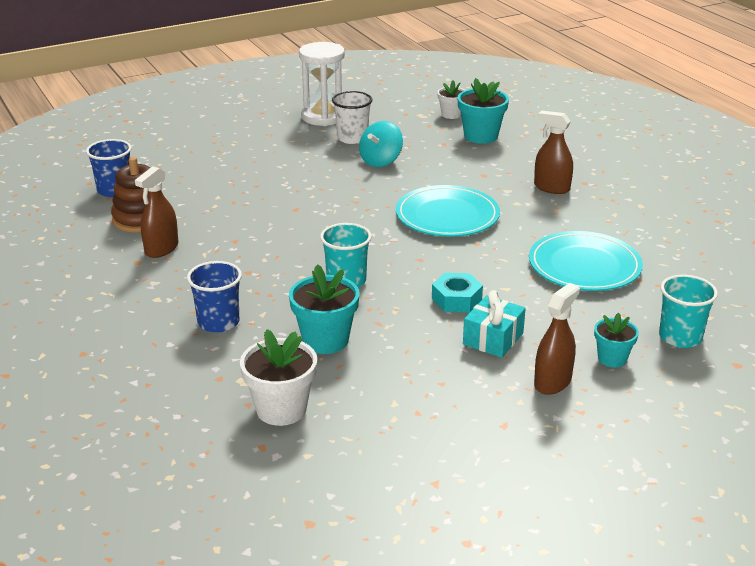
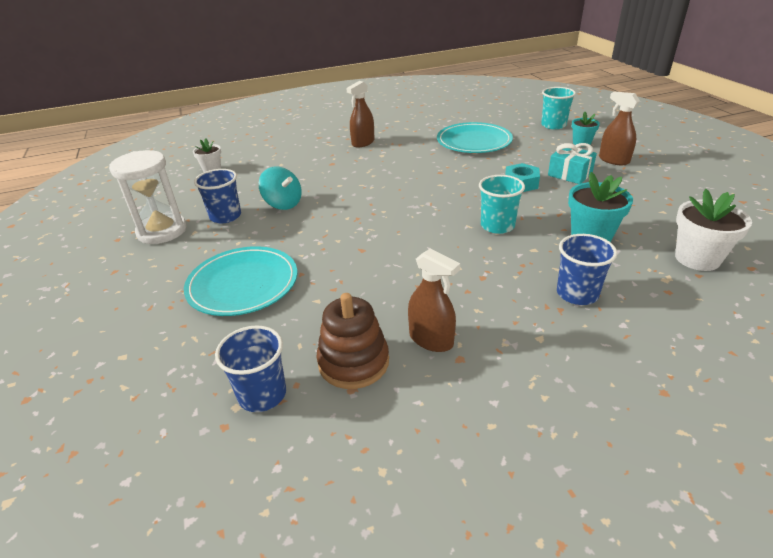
camera: 80 degrees left, 5 degrees up
white cup [332,91,372,144] -> blue cup [194,169,241,223]
turquoise plate [396,185,500,237] -> turquoise plate moved to [184,246,297,316]
turquoise flower pot [458,78,509,144] -> none

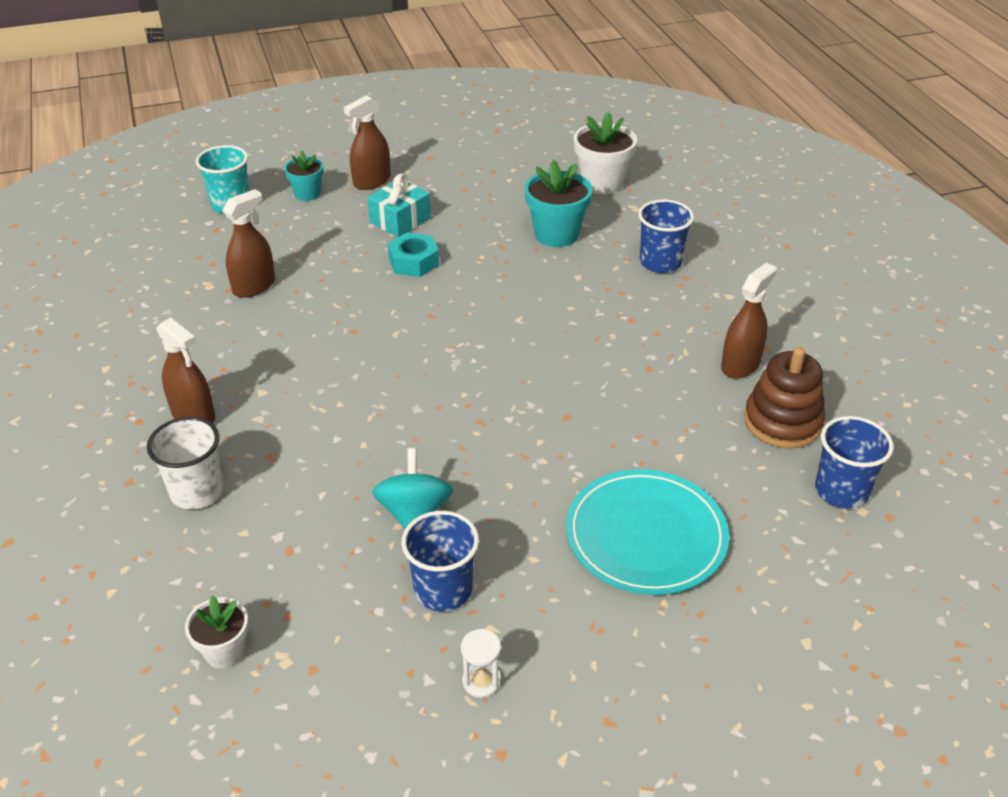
camera: 90 degrees left, 5 degrees up
white hourglass [109,150,186,244] -> white hourglass [461,629,501,698], size x0.42
turquoise spinning top [259,166,302,210] -> turquoise spinning top turned 45 degrees counterclockwise [372,448,453,529]
turquoise plate [437,122,513,153] -> brown spray bottle [222,189,275,298]
turquoise cup [479,175,525,234] -> none
none -> white cup [147,417,224,509]

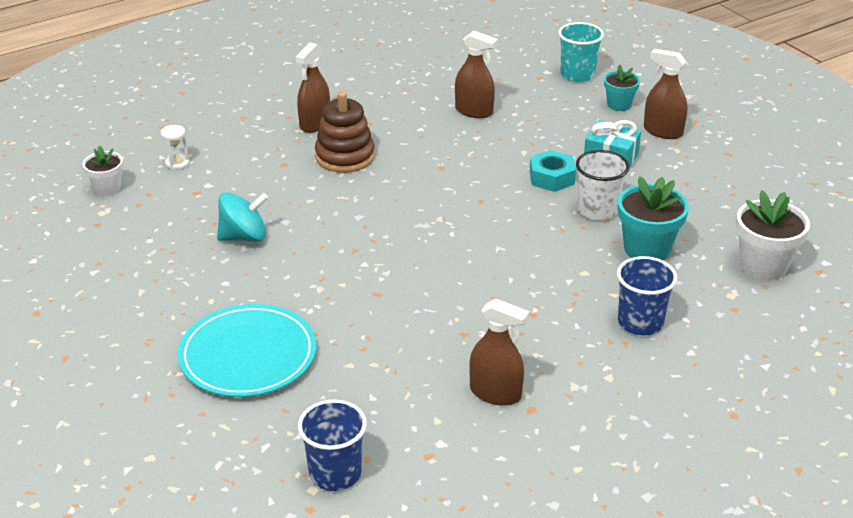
camera: 75 degrees right, 5 degrees down
white cup [147,417,224,509] -> white cup moved to [576,150,630,220]
blue cup [401,511,479,612] -> none
white hourglass [461,629,501,698] -> white hourglass moved to [160,125,190,170]
brown stacking toy [744,347,825,449] -> brown stacking toy moved to [315,92,375,173]

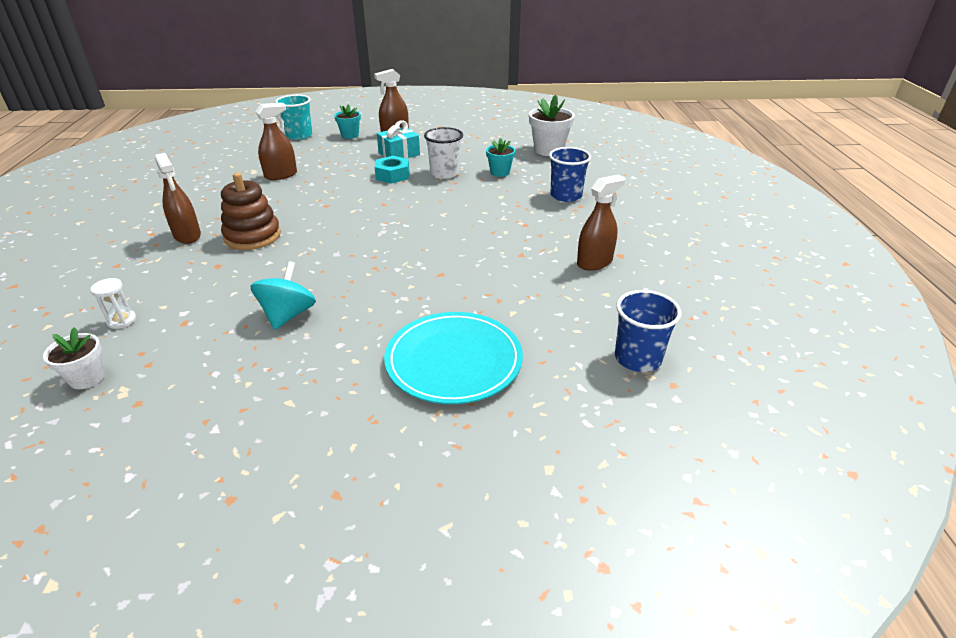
camera: 60 degrees left, 0 degrees up
turquoise flower pot [618,176,689,261] -> turquoise flower pot [486,138,515,177], size x0.61

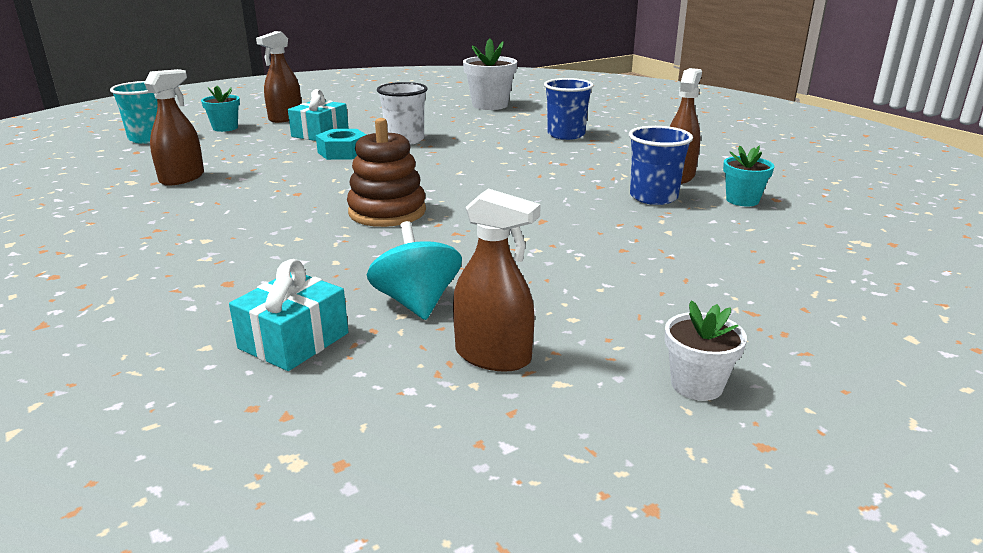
camera: 30 degrees left, 10 degrees down
white flower pot [43,327,105,389] -> white flower pot moved to [665,300,747,401]
white hourglass [90,278,136,329] -> none
brown spray bottle [155,153,201,244] -> brown spray bottle moved to [453,188,541,372]
brown stacking toy [221,173,281,250] -> brown stacking toy moved to [347,118,426,227]
turquoise plate [384,312,523,404] -> none
turquoise flower pot [486,138,515,177] -> turquoise flower pot moved to [723,146,774,206]
blue cup [615,290,681,372] -> blue cup moved to [629,126,693,205]
none -> turquoise gift [229,259,348,371]

